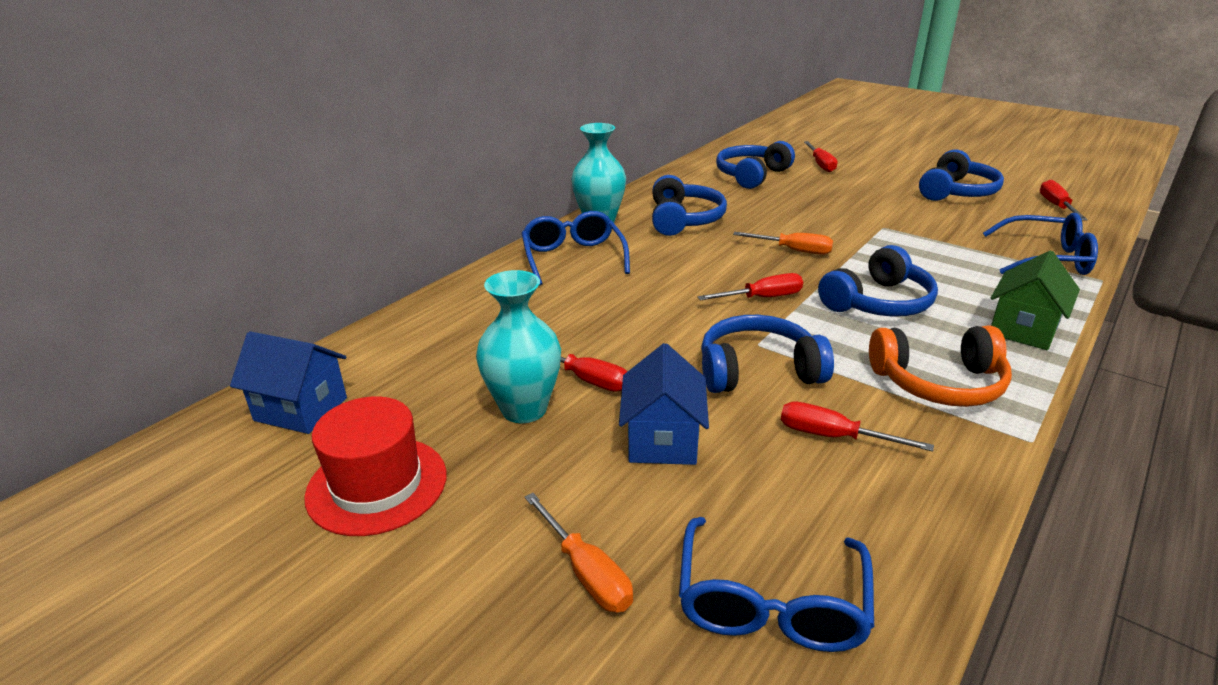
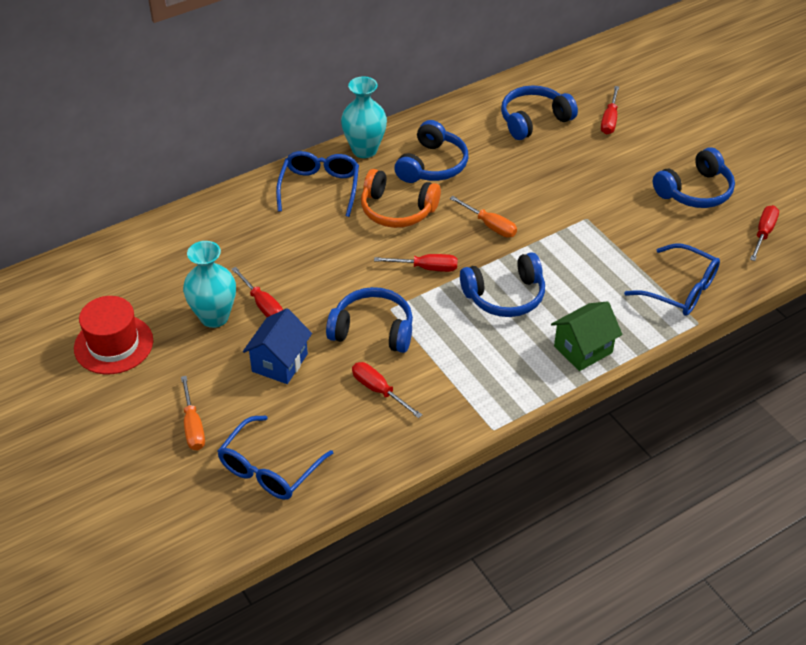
camera: 20 degrees right, 15 degrees up
blue house [230,331,347,434] -> none
orange headphones [869,326,1012,407] -> orange headphones moved to [361,169,441,228]

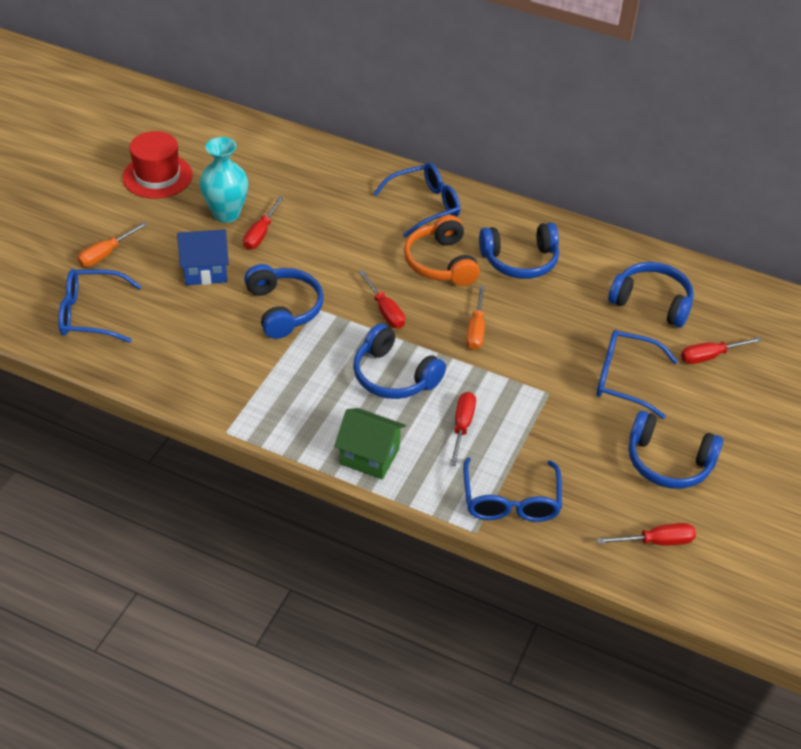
camera: 55 degrees right, 0 degrees up
turquoise vase [341,76,387,158] -> none
red screwdriver [352,362,422,418] -> red screwdriver moved to [450,392,476,466]
none -> blue glasses [596,330,678,419]

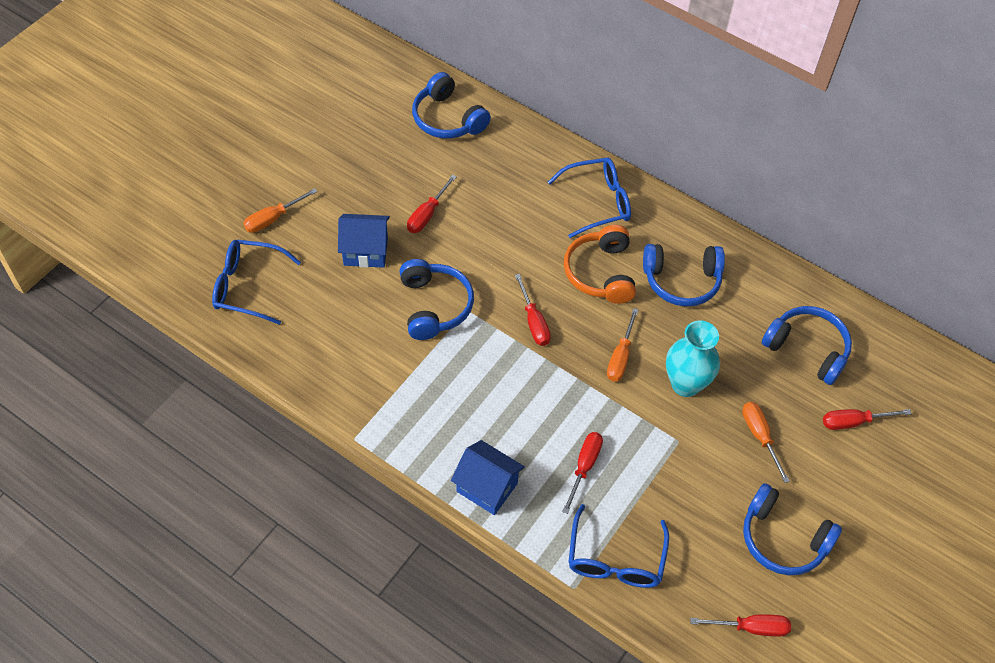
camera: 10 degrees right, 10 degrees up
red hat [122,131,193,199] -> none
turquoise vase [199,137,248,223] -> turquoise vase moved to [666,320,720,397]
green house [334,408,406,480] -> blue house [451,440,525,515]
blue headphones [353,324,446,399] -> blue headphones moved to [412,72,491,138]
blue glasses [596,330,678,419] -> orange screwdriver [742,402,790,483]

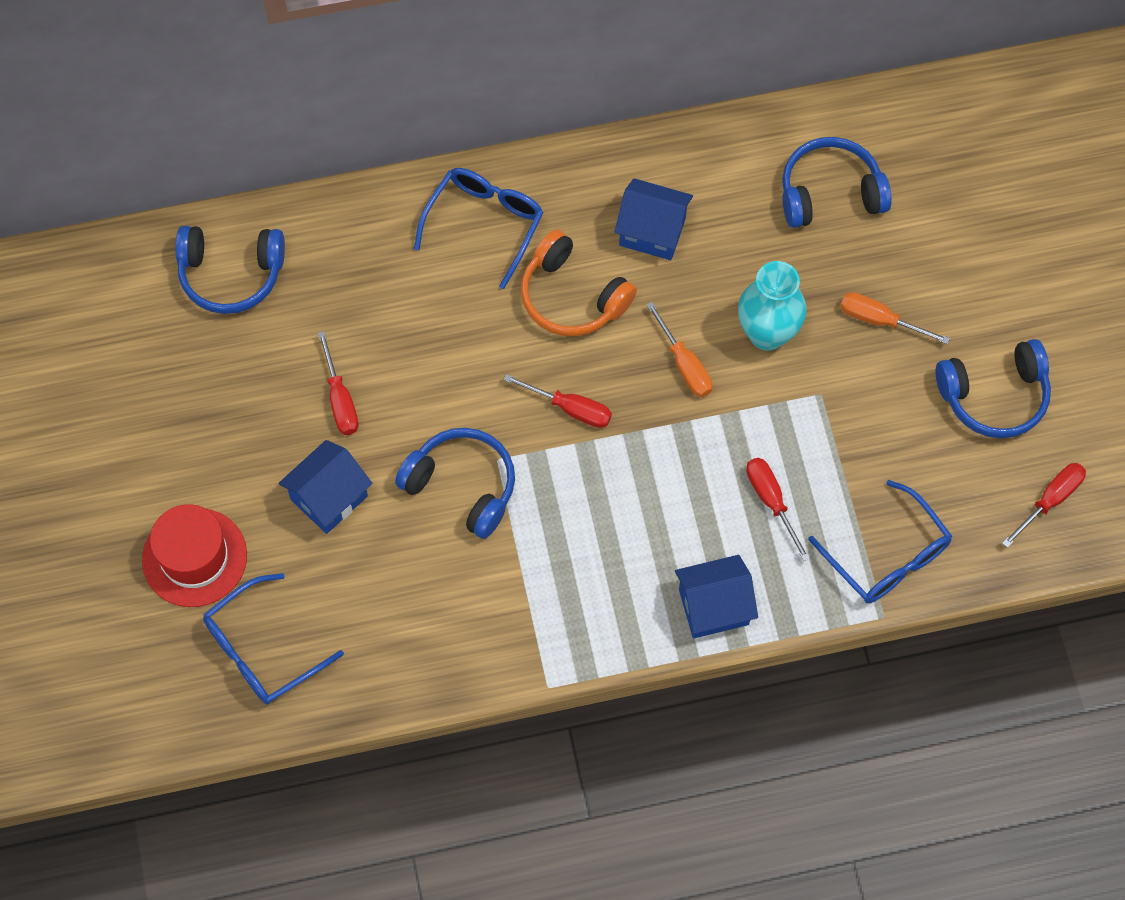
camera: 45 degrees left, 10 degrees up
orange screwdriver [243,188,317,233] -> red hat [142,504,247,607]
blue headphones [643,244,725,307] -> blue house [614,178,693,260]
red screwdriver [823,409,912,430] -> none

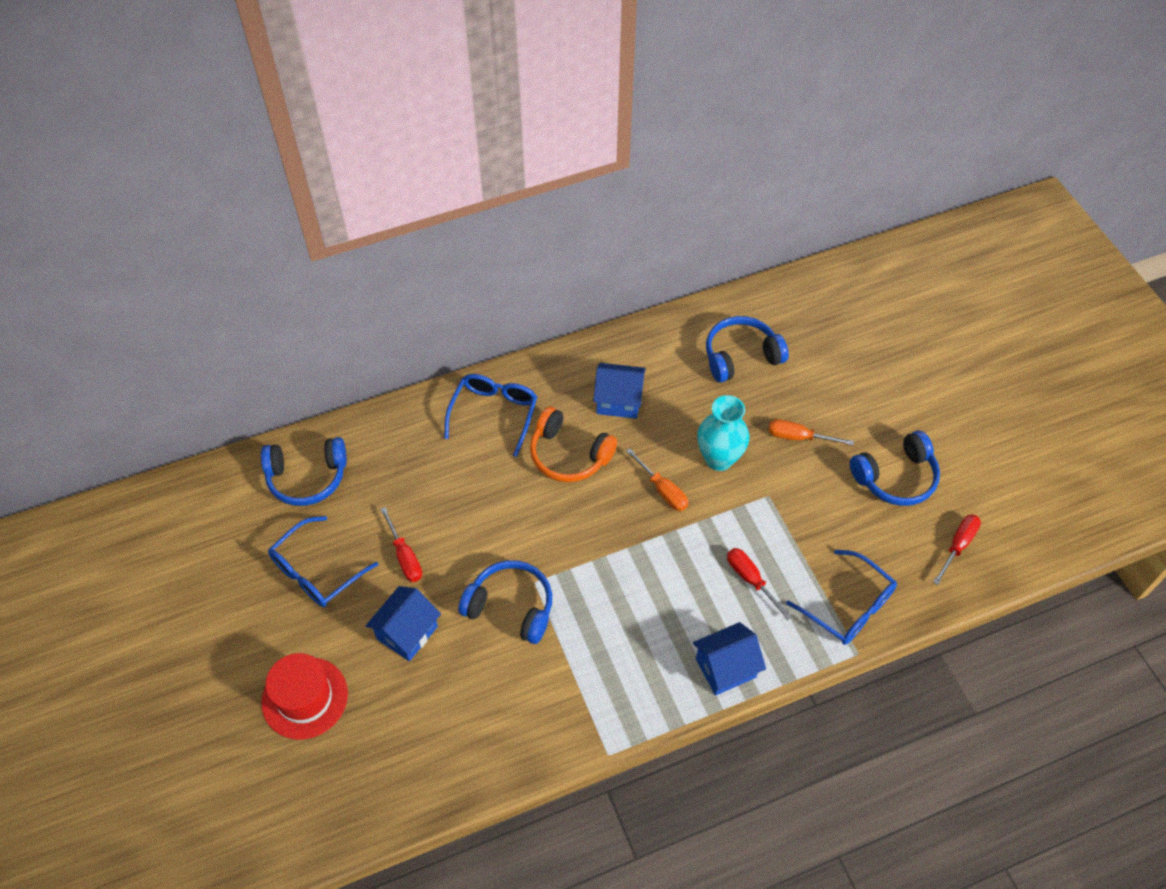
camera: 10 degrees left, 10 degrees down
blue glasses [203,573,344,705] -> blue glasses moved to [268,516,378,607]
red screwdriver [503,374,612,428] -> none

